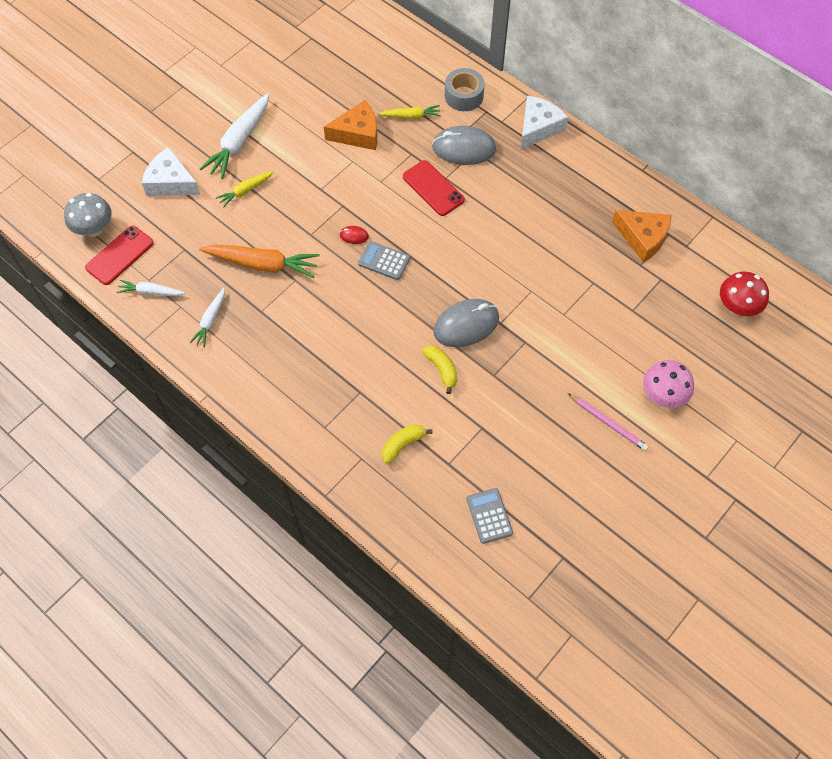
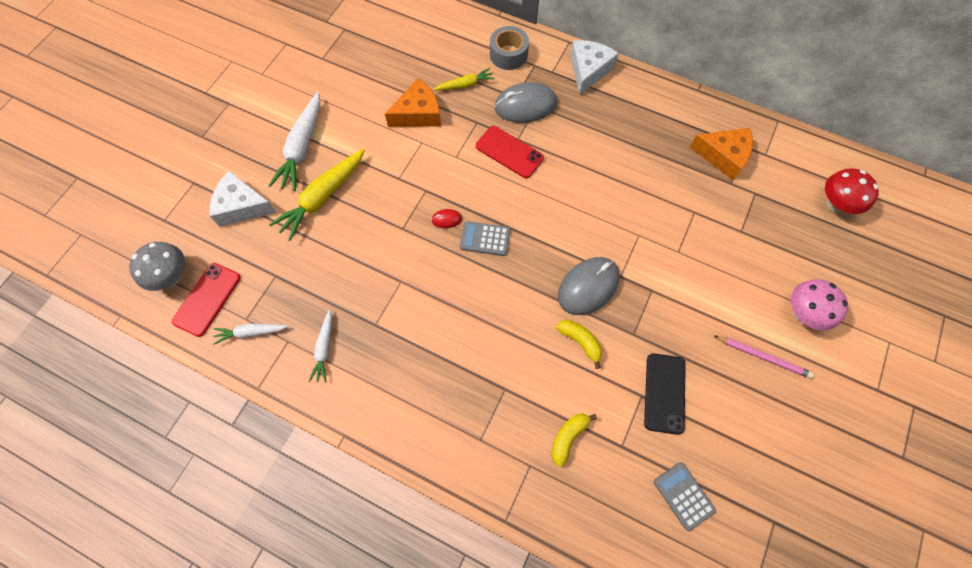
camera: 15 degrees left, 5 degrees up
orange carrot [199,245,320,278] -> none
yellow carrot [216,171,274,208] -> yellow carrot [269,149,365,241], size x1.80
none -> black phone [644,353,686,435]

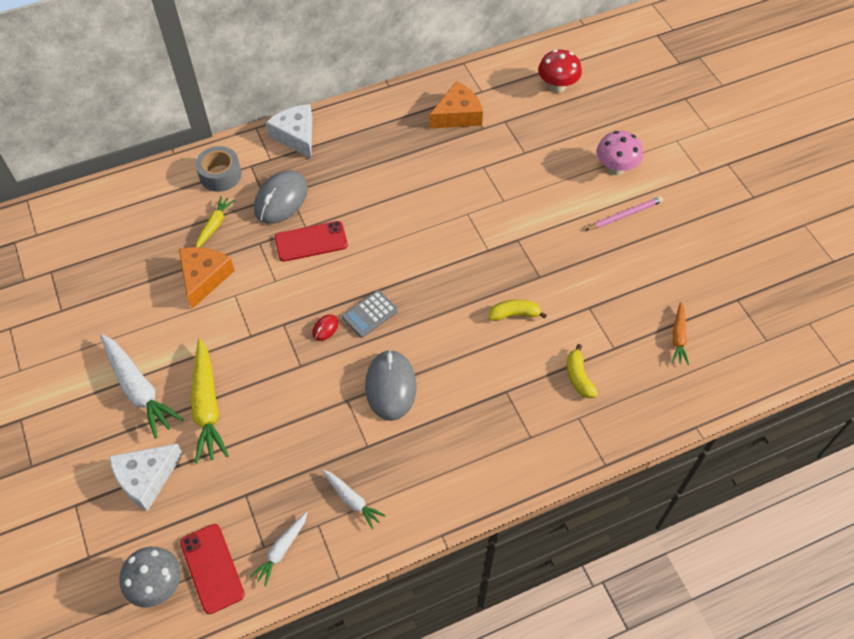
camera: 50 degrees left, 10 degrees down
grey mouse [558,257,620,315] -> grey mouse moved to [365,350,417,421]
black phone [644,353,686,435] -> none
grey calculator [654,462,716,531] -> orange carrot [672,302,689,365]

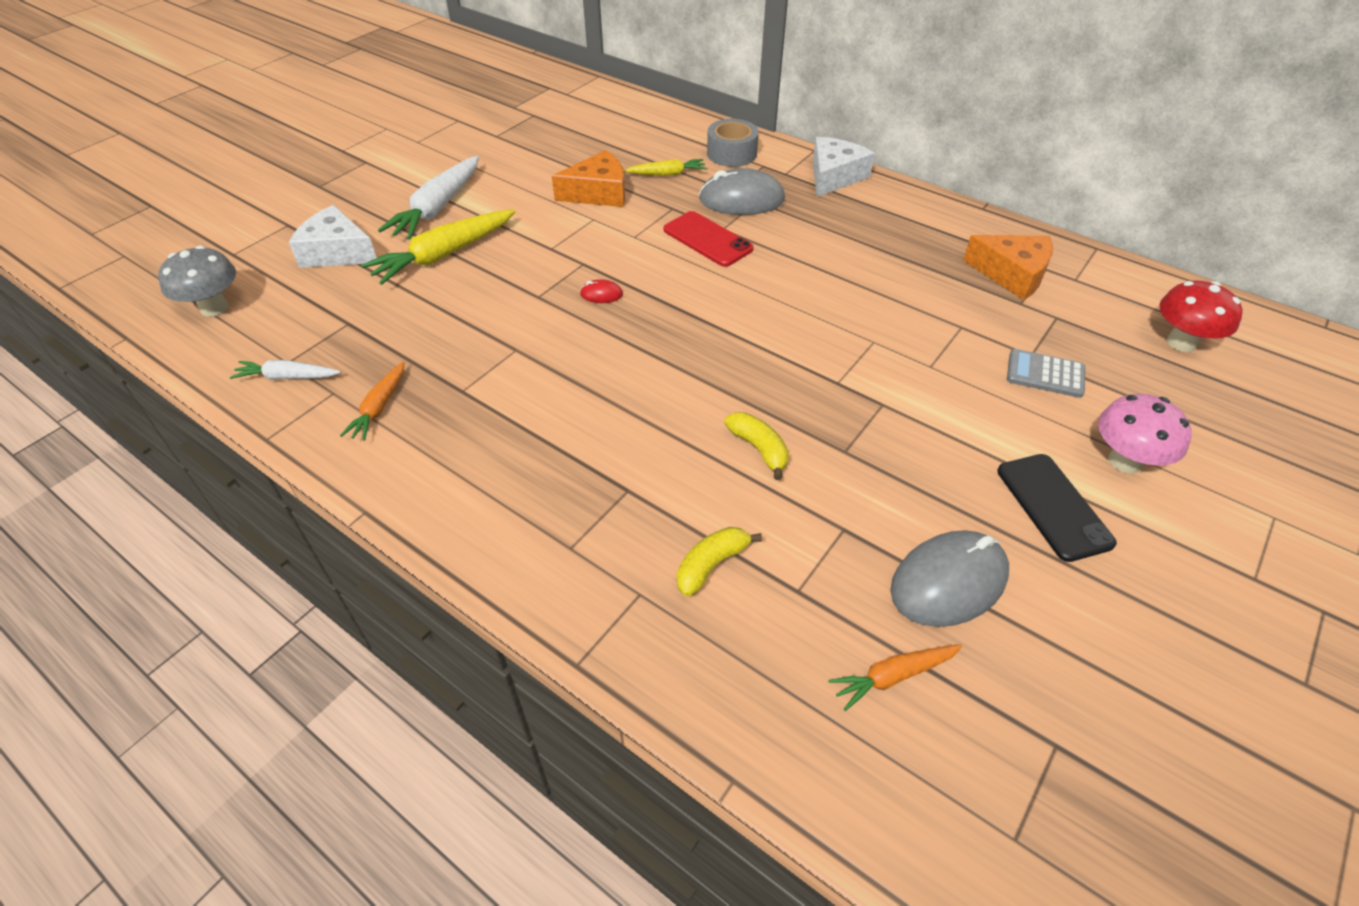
camera: 60 degrees right, 10 degrees down
red phone [180,524,245,614] -> none
white carrot [322,470,386,529] -> orange carrot [340,361,405,441]
grey calculator [342,290,398,338] -> grey calculator moved to [1007,349,1085,398]
grey mouse [365,350,417,421] -> grey mouse moved to [890,530,1009,627]
pink pencil [585,196,663,230] -> black phone [997,454,1117,562]

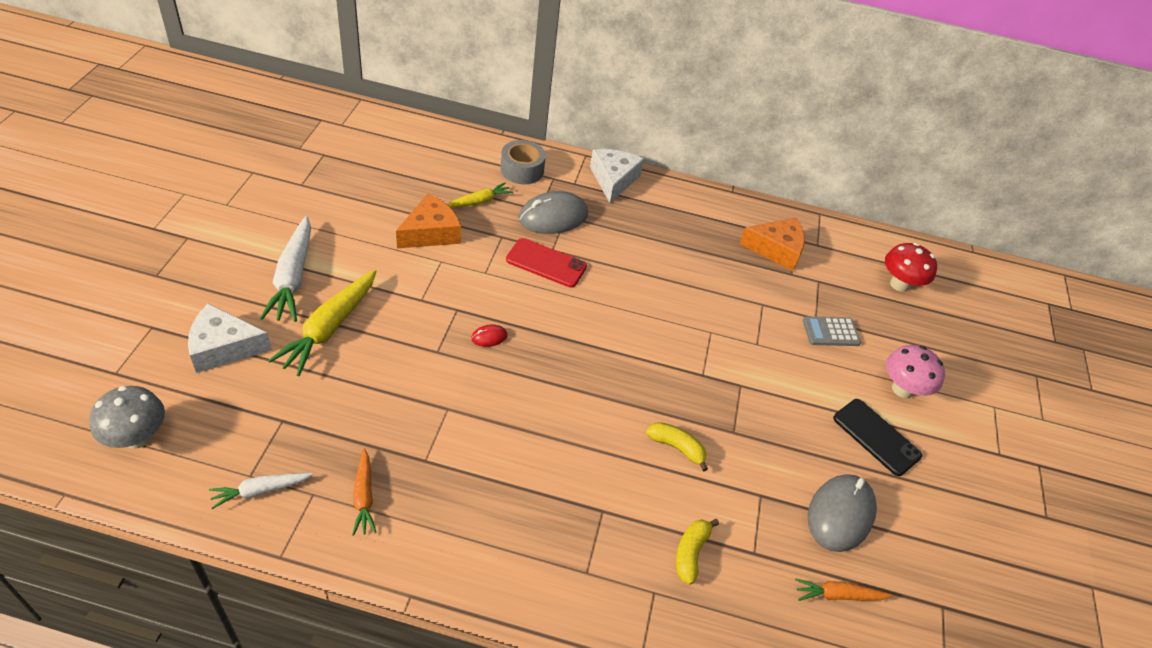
camera: 30 degrees left, 0 degrees up
orange carrot [828,644,962,711] -> orange carrot turned 45 degrees clockwise [795,578,893,601]

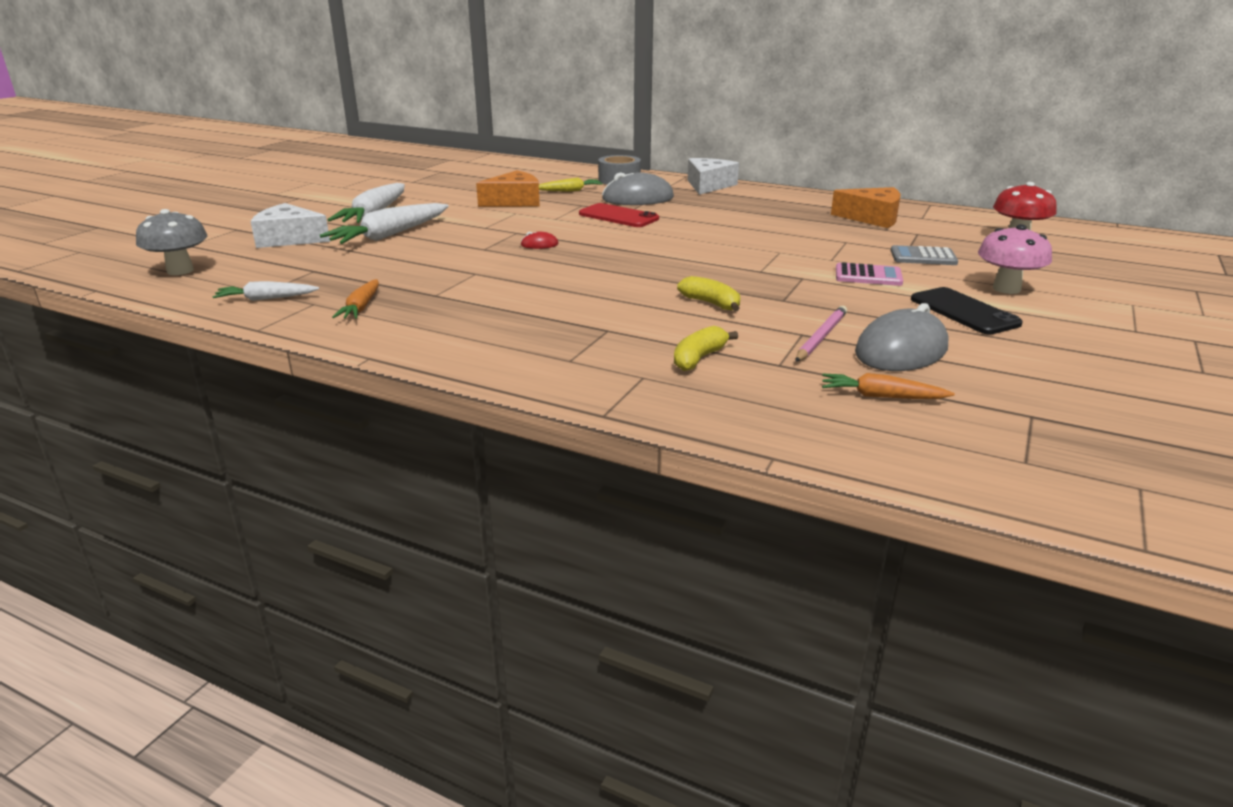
camera: 20 degrees right, 20 degrees down
yellow carrot [268,270,377,376] -> white carrot [320,203,449,244]
none -> pink pencil [795,306,847,362]
none -> pink calculator [836,262,903,286]

